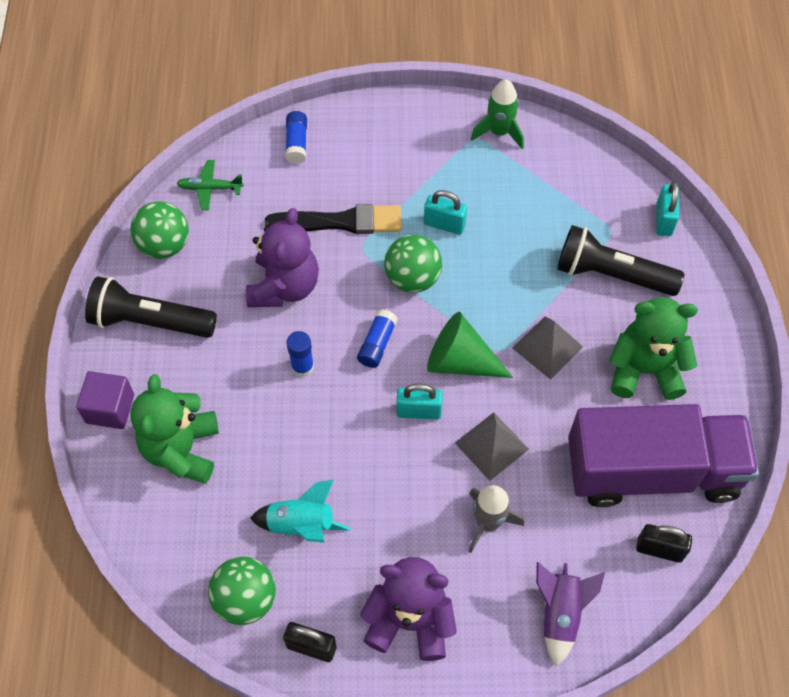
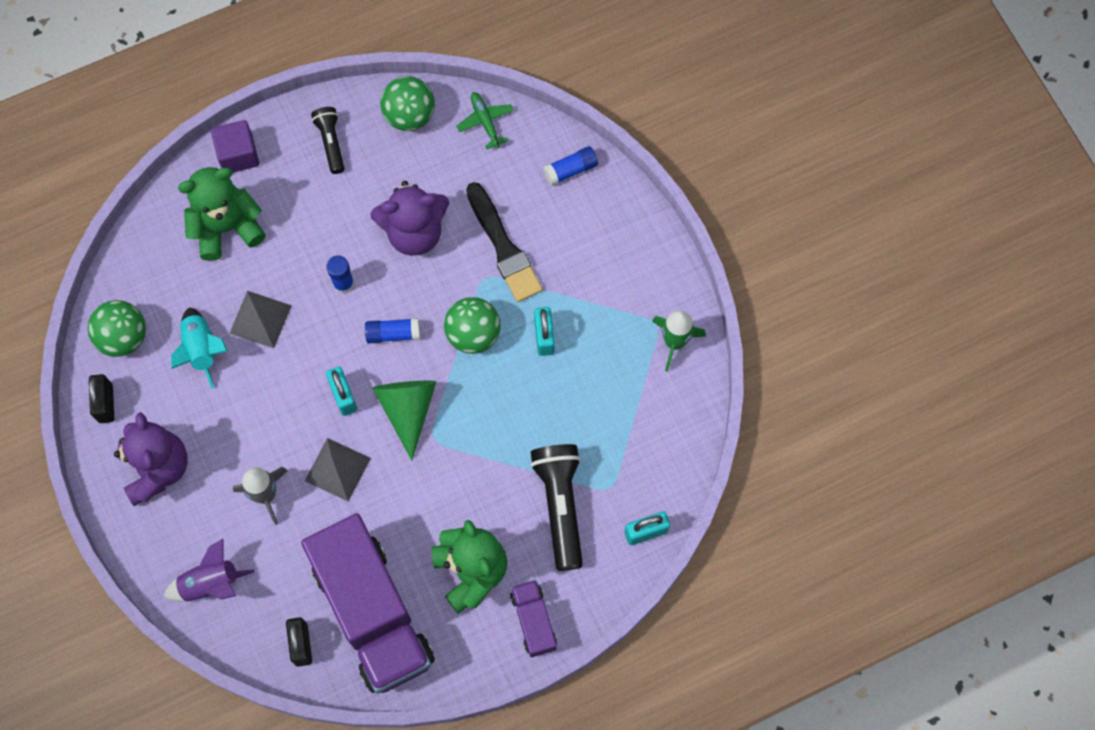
camera: 65 degrees right, 10 degrees up
black flashlight [85,276,217,338] -> black flashlight [311,107,345,174], size x0.57
grey pyramid [512,316,583,380] -> grey pyramid moved to [229,291,292,348]
none -> purple truck [510,580,557,657]

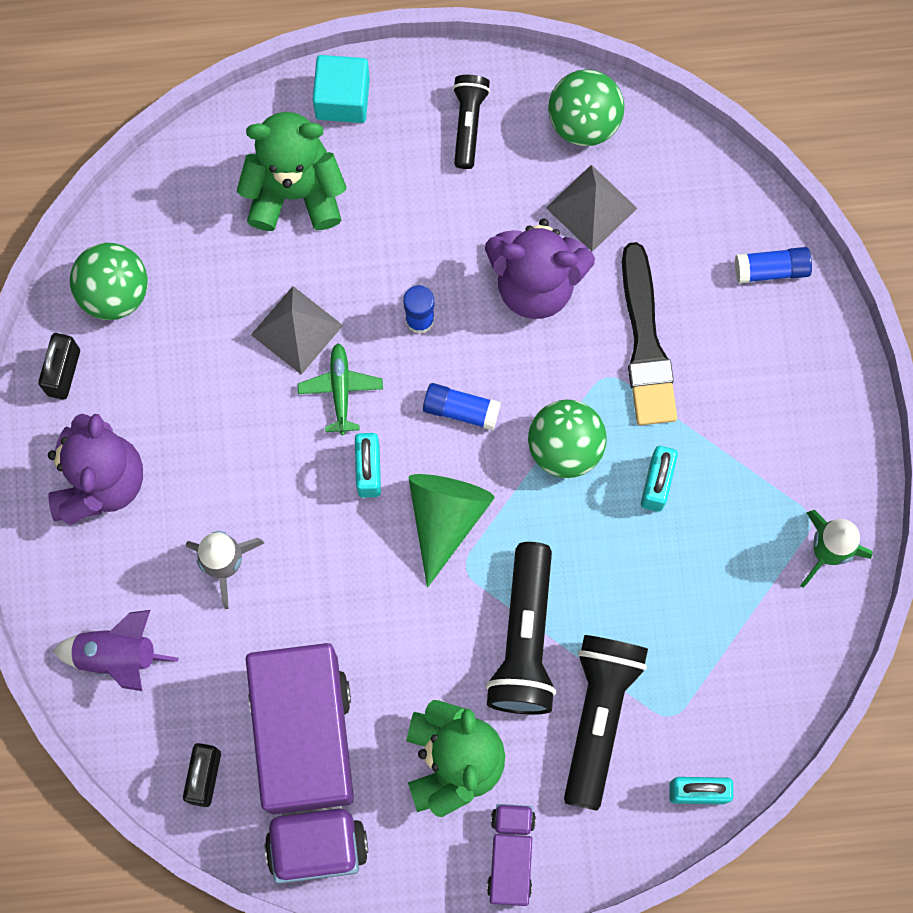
camera: 20 degrees right, 5 degrees up
turquoise rocket [171,307,228,389] -> none
purple cube [211,120,259,173] -> turquoise cube [313,55,370,123]
grey pyramid [305,438,371,502] -> grey pyramid moved to [546,165,637,252]
green plane [456,92,514,149] -> green plane moved to [298,343,383,435]
none -> black flashlight [486,542,556,715]

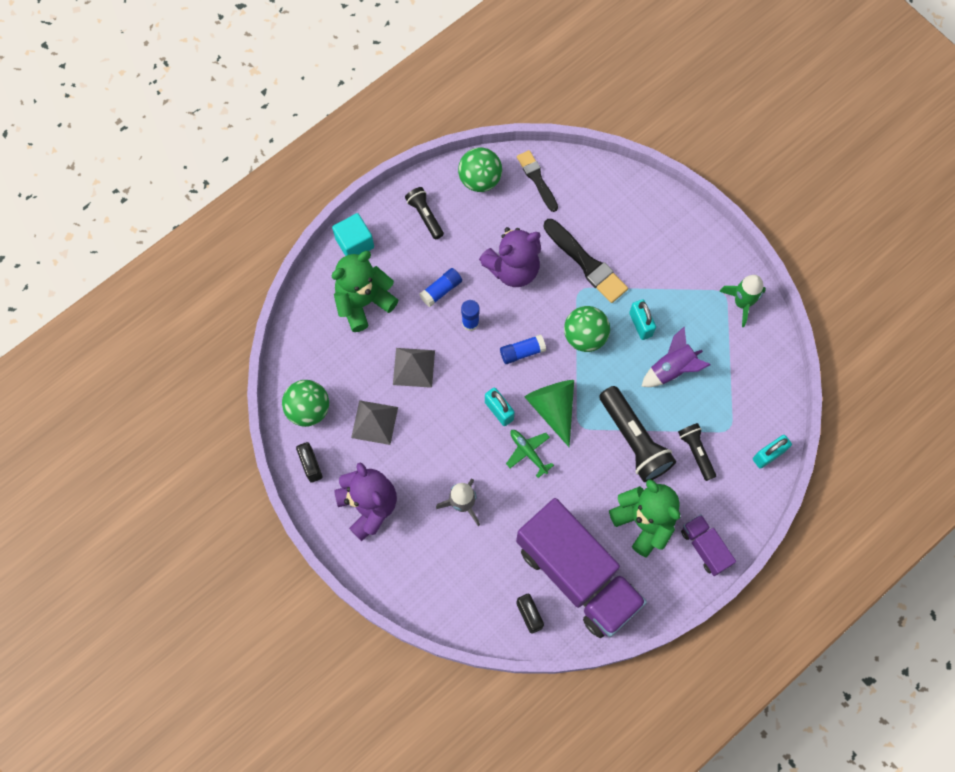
camera: 35 degrees left, 5 degrees down
purple rocket [53,610,178,691] -> purple rocket moved to [641,327,711,387]
green plane [298,343,383,435] -> green plane moved to [506,430,554,478]
grey pyramid [546,165,637,252] -> grey pyramid moved to [351,400,398,445]
black flashlight [564,635,648,811] -> black flashlight [678,423,716,481], size x0.57
blue glue stick [735,247,812,283] -> blue glue stick moved to [419,268,462,307]
none -> black brush [517,150,558,212]

